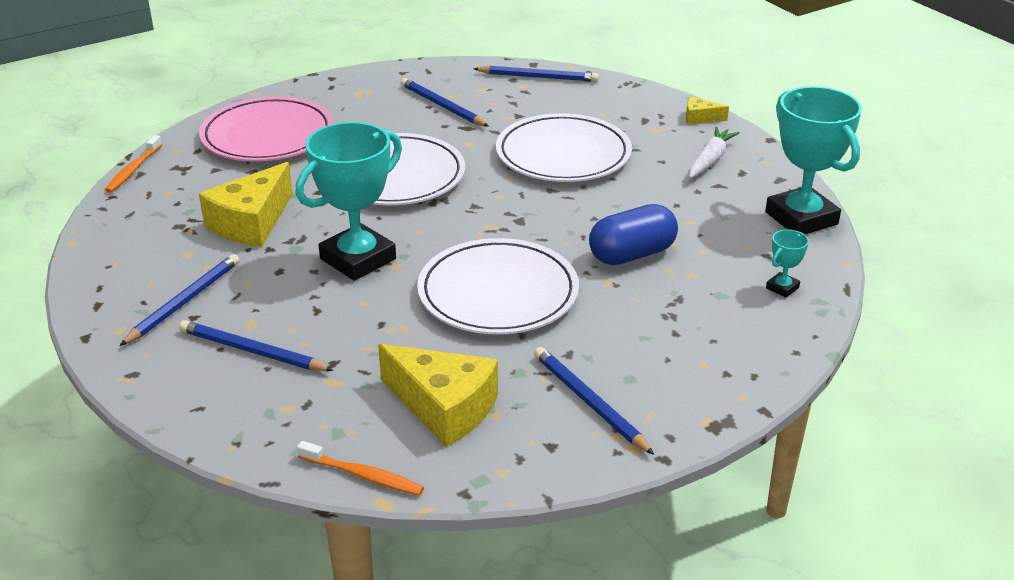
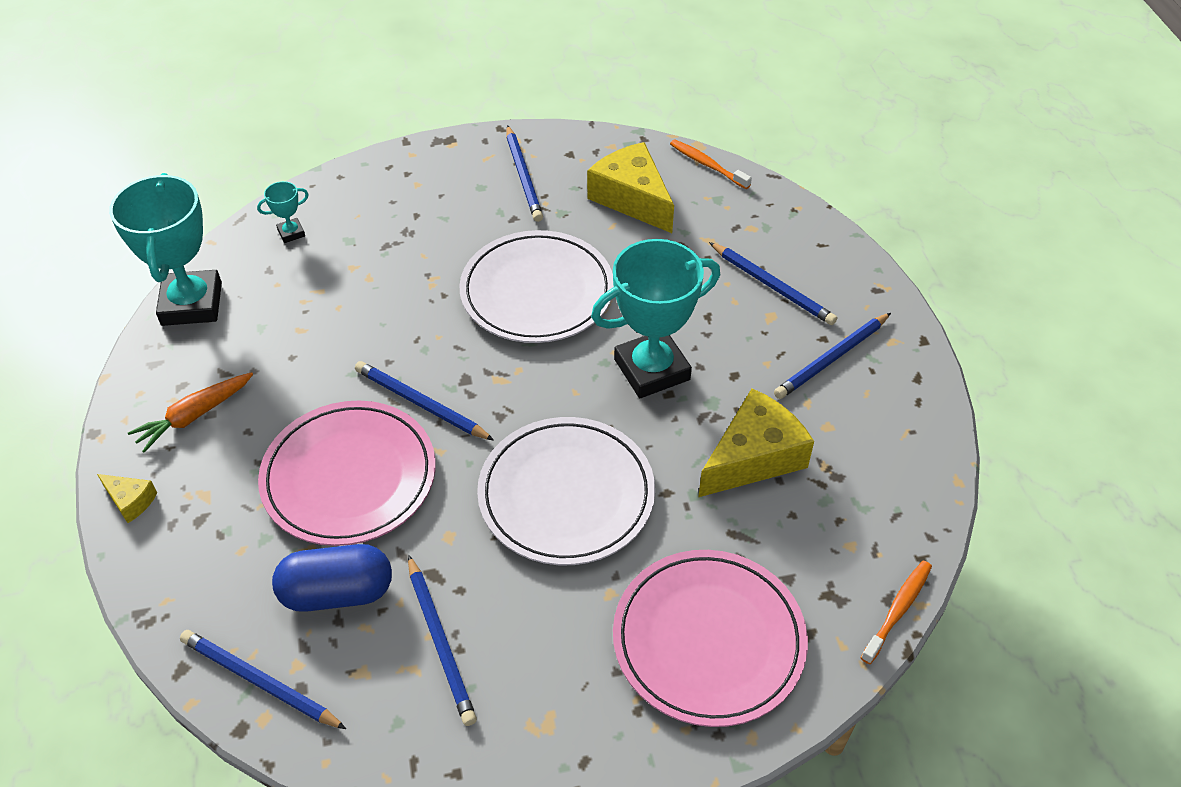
camera: 160 degrees left, 15 degrees up
white plate [496,113,632,182] -> pink plate [258,401,436,546]
blue capsule [589,204,678,265] -> blue capsule moved to [272,544,392,612]
white carrot [689,127,740,178] -> orange carrot [128,372,253,453]
none -> blue pencil [355,361,494,441]

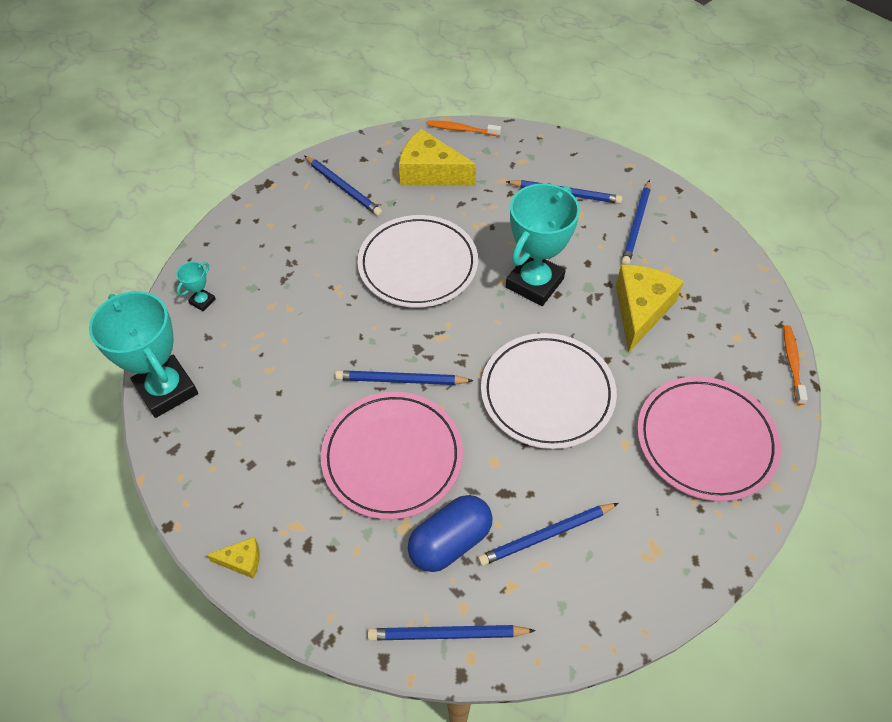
camera: 30 degrees left, 5 degrees up
orange carrot [128,372,253,453] -> none
blue pencil [408,555,477,726] -> blue pencil turned 120 degrees clockwise [478,503,619,566]

